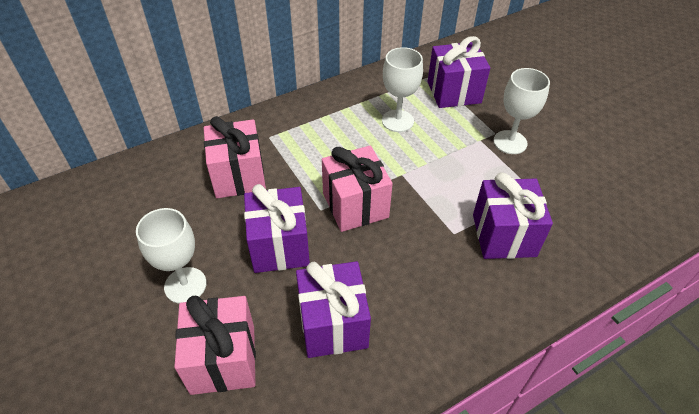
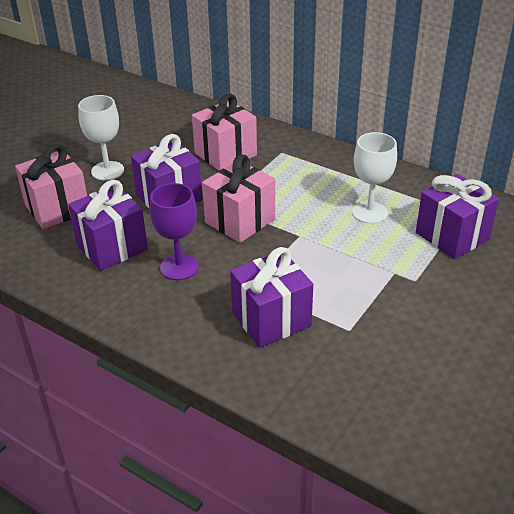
camera: 65 degrees right, 10 degrees down
white goblet [494,68,550,154] -> none
none -> purple goblet [150,183,199,280]

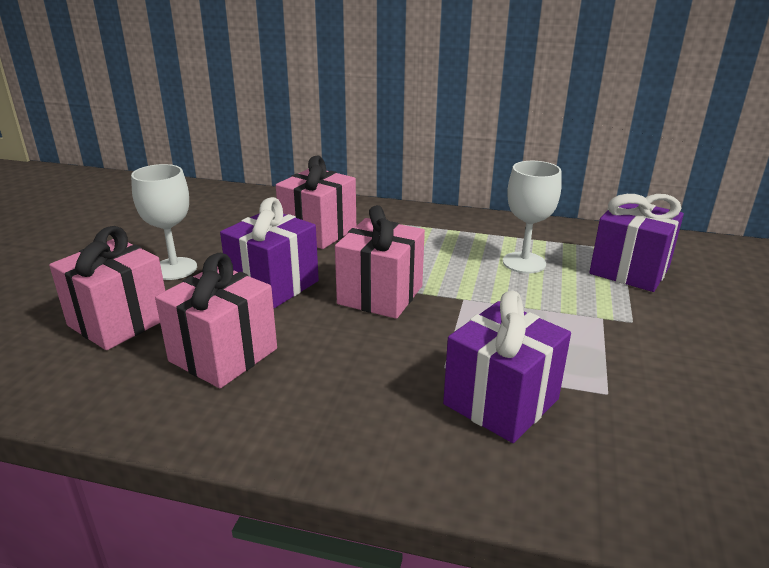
camera: 20 degrees left, 10 degrees down
purple gift [68,180,148,271] -> pink gift [155,252,277,388]
purple goblet [150,183,199,280] -> none

